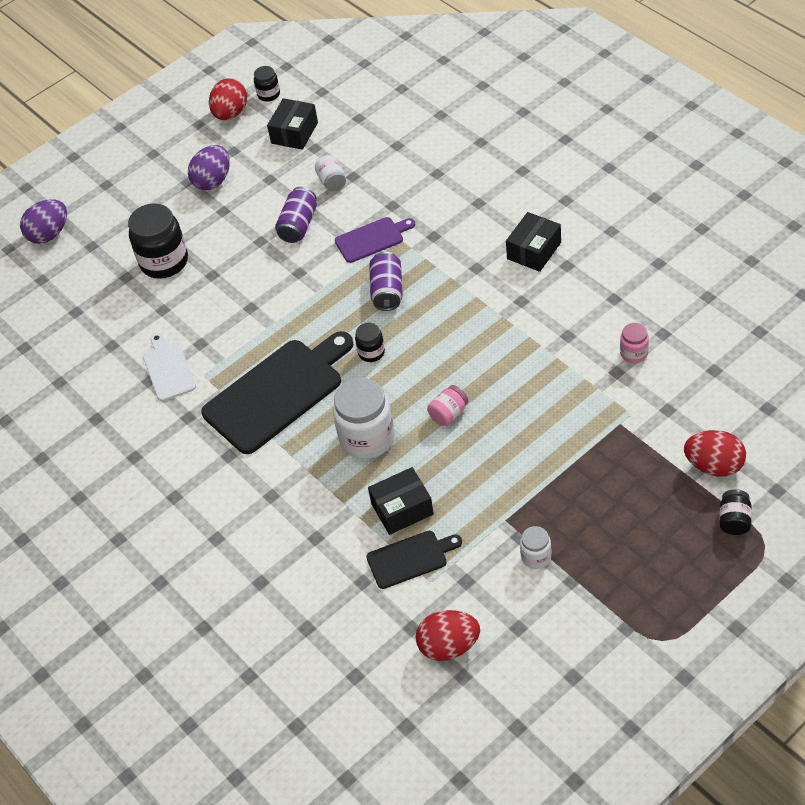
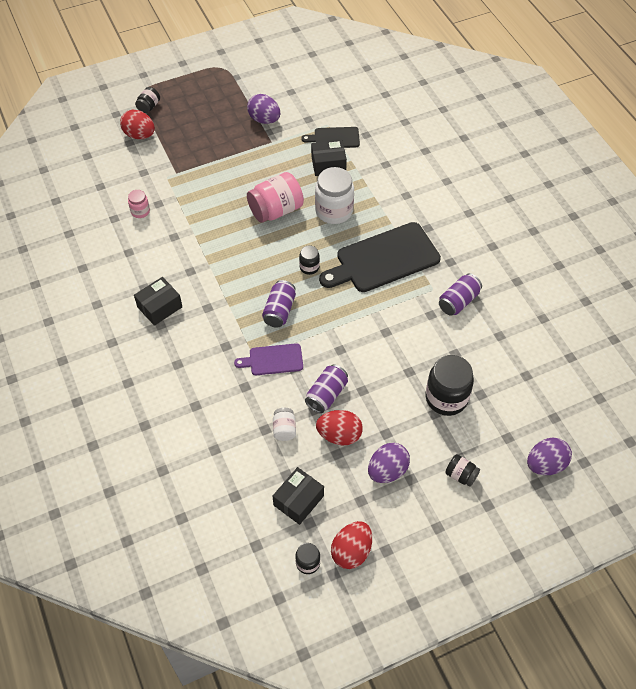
camera: 170 degrees left, 5 degrees up
white cutting board [143,333,196,401] -> purple can [439,273,482,316]
red egg [416,610,480,661] -> red egg moved to [316,410,363,445]
pink jar [427,385,468,426] -> pink jar [247,172,304,223], size x1.97
white jar [520,526,551,569] -> purple egg [247,94,280,124]
none -> black jar [445,454,480,487]

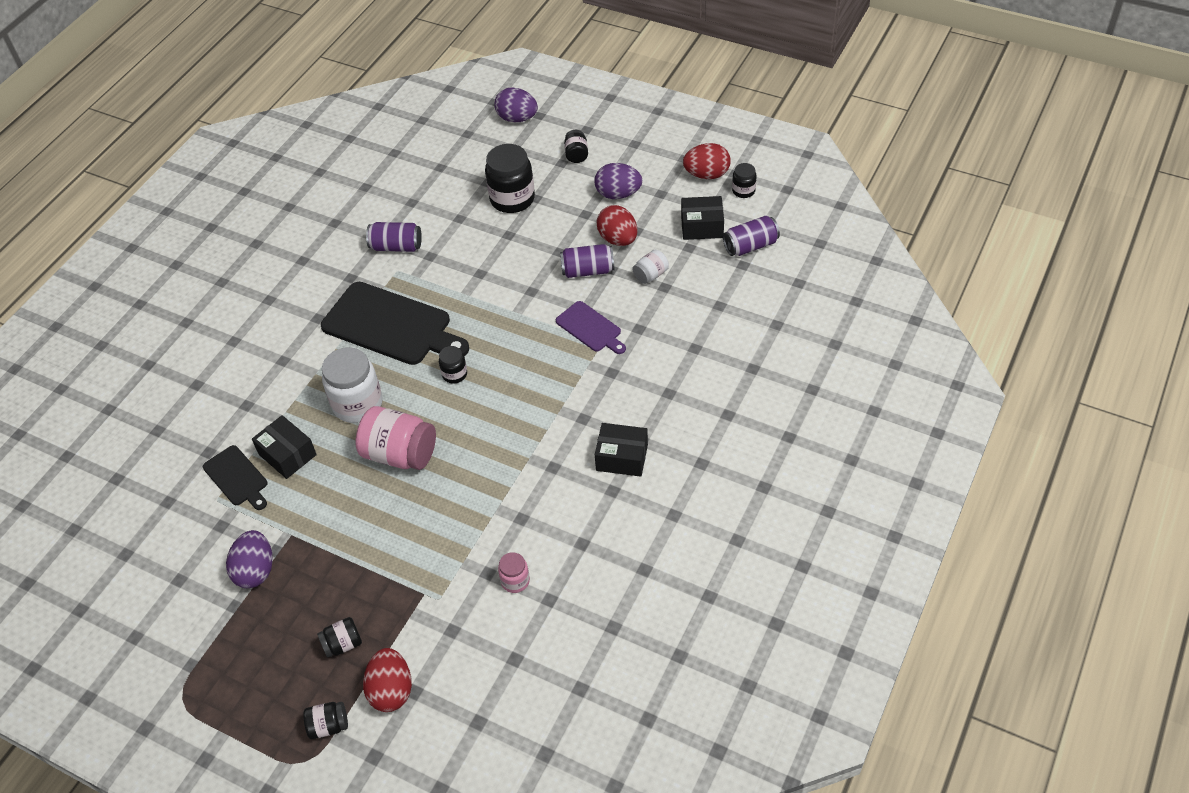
camera: 125 degrees left, 5 degrees down
purple can [262,280,296,328] -> purple can moved to [723,216,780,256]
none -> black jar [317,617,362,658]

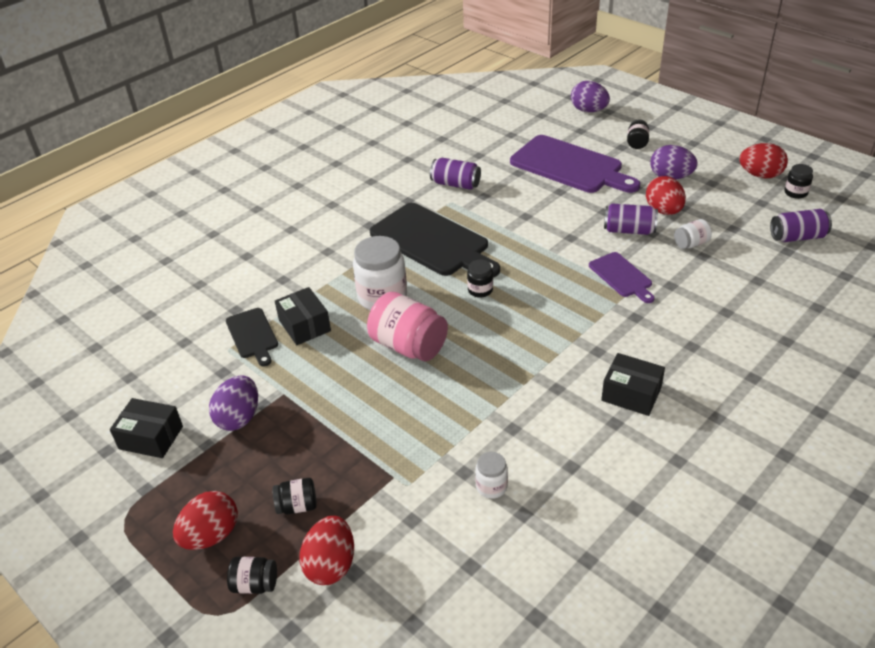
camera: 15 degrees right, 10 degrees down
black jar [485,144,535,213] -> purple cutting board [510,135,640,193]
pink jar [498,552,530,593] -> white jar [475,452,508,499]
black box [681,196,724,240] -> black box moved to [110,398,183,458]
none -> red egg [173,491,238,550]

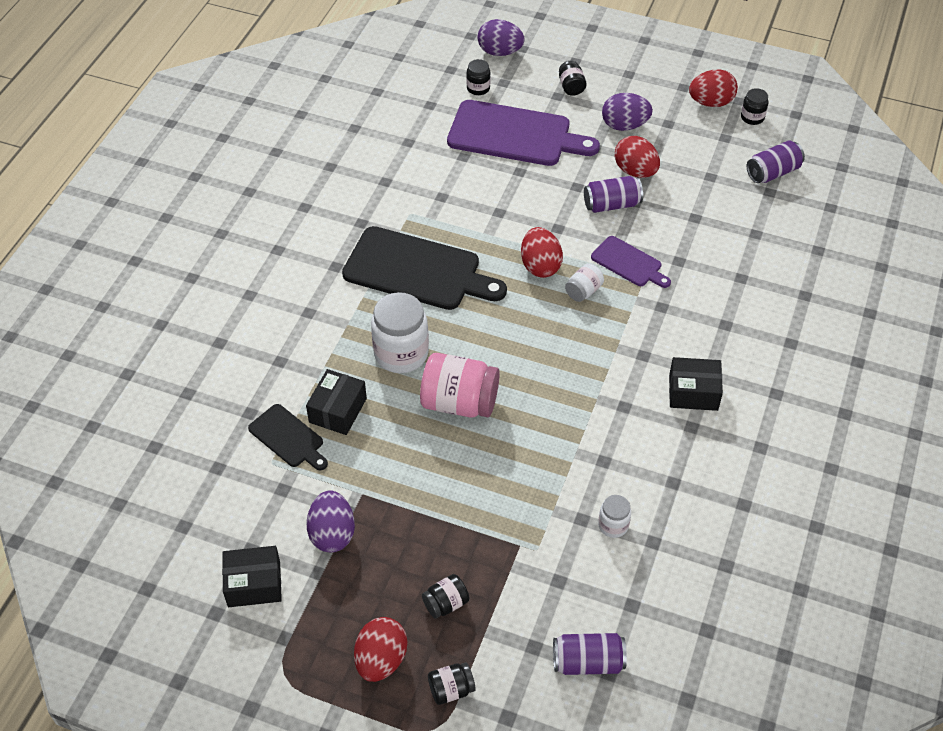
camera: 25 degrees left, 10 degrees up
black box [275,287,331,345] -> black box turned 75 degrees clockwise [306,369,367,435]
red egg [299,516,354,585] -> red egg moved to [521,227,563,278]
purple can [430,158,481,190] -> purple can moved to [553,633,627,675]
black jar [467,260,493,298] -> black jar moved to [466,59,491,95]
white jar [674,219,712,249] -> white jar moved to [565,264,604,302]

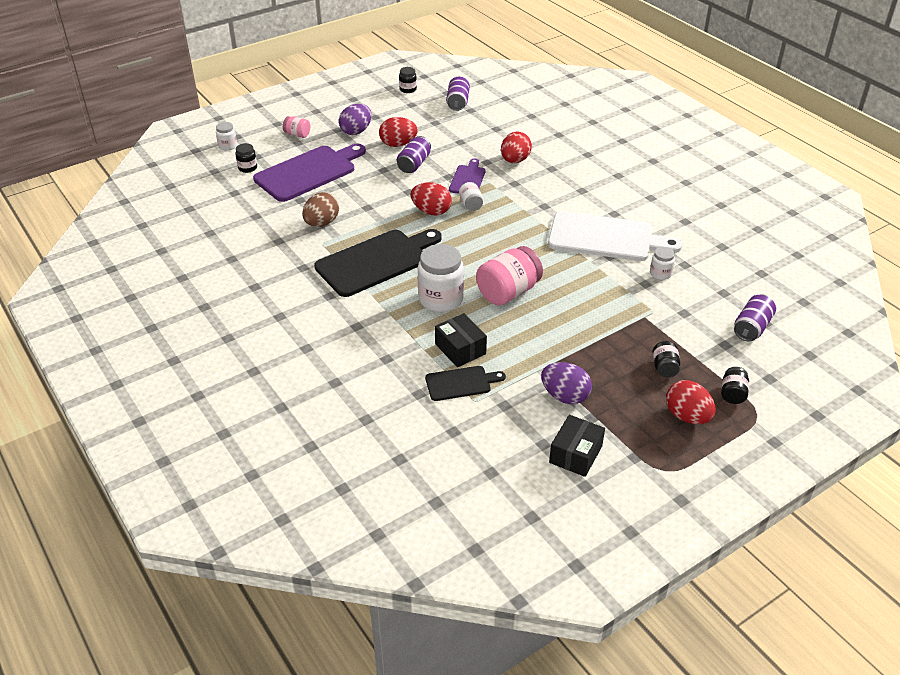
camera: 55 degrees left, 10 degrees down
purple egg [478,19,525,56] -> white jar [216,122,237,150]
black jar [559,61,587,96] -> pink jar [283,116,310,138]
purple cutting board [591,236,671,288] -> purple cutting board turned 60 degrees counterclockwise [449,159,486,194]
black box [669,357,723,411] -> none
red egg [689,69,738,107] -> red egg moved to [501,131,532,163]
none -> brown egg [302,192,339,227]
none -> white cutting board [548,211,682,261]

